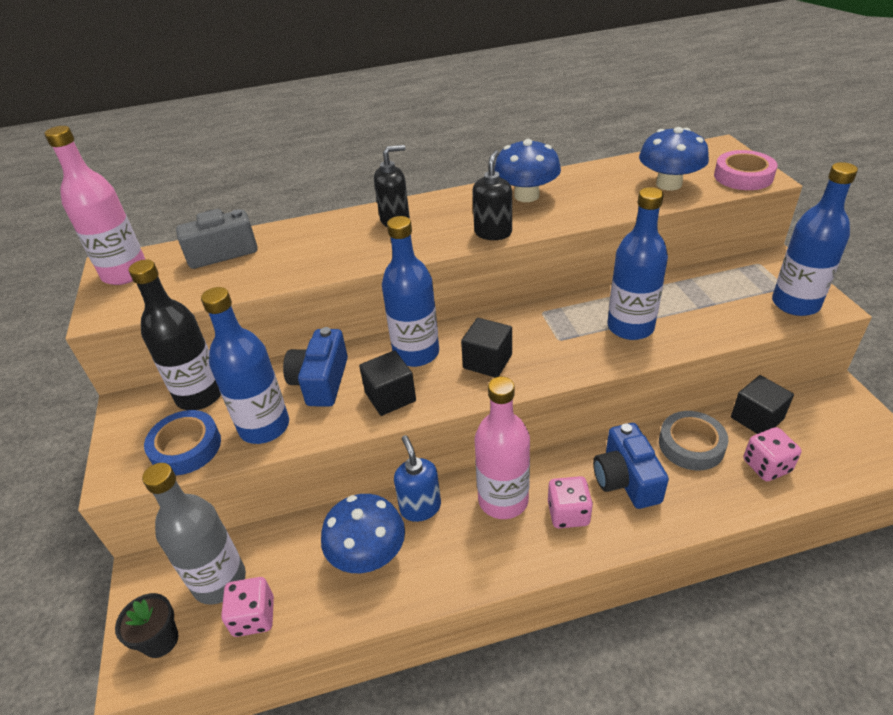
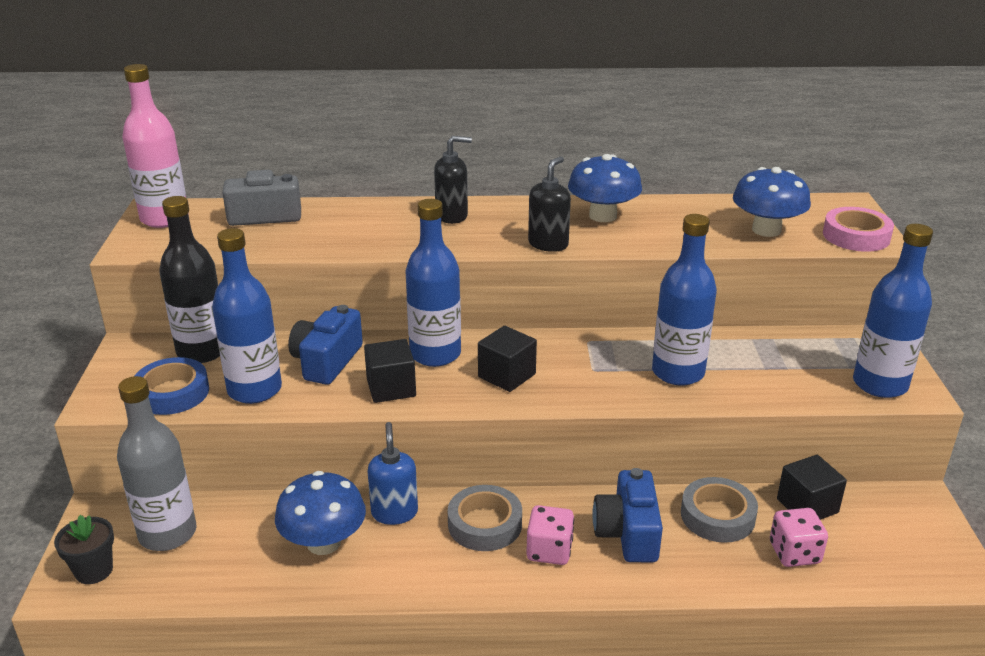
camera: 10 degrees right, 10 degrees down
pink dice [221,577,274,637] -> none
pink bottle [474,377,530,519] -> grey tape [448,485,522,551]

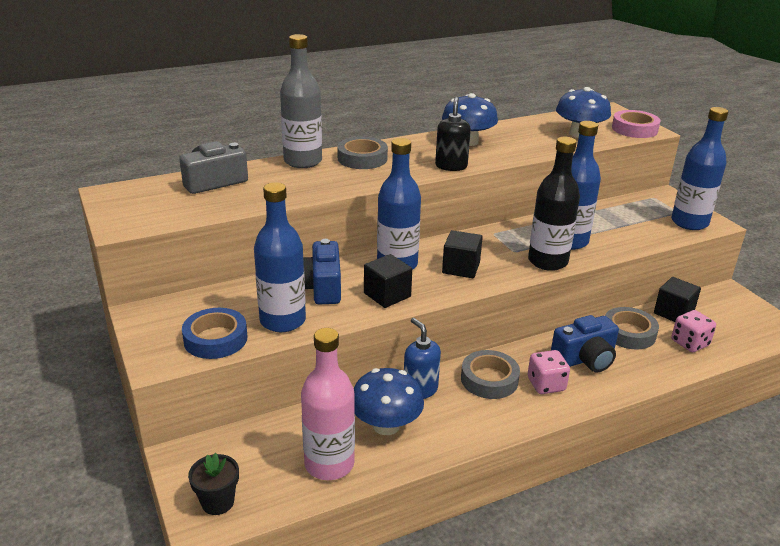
camera: 25 degrees left, 0 degrees up
grey bottle [117,376,197,551] -> grey bottle moved to [280,34,322,168]
pink bottle [122,64,189,228] -> pink bottle moved to [301,328,355,480]
black bottle [159,196,220,363] -> black bottle moved to [528,137,580,271]
black soap dispenser [434,136,472,224] -> grey tape [337,137,388,169]
blue camera [592,468,663,562] -> blue camera turned 90 degrees counterclockwise [551,315,619,373]

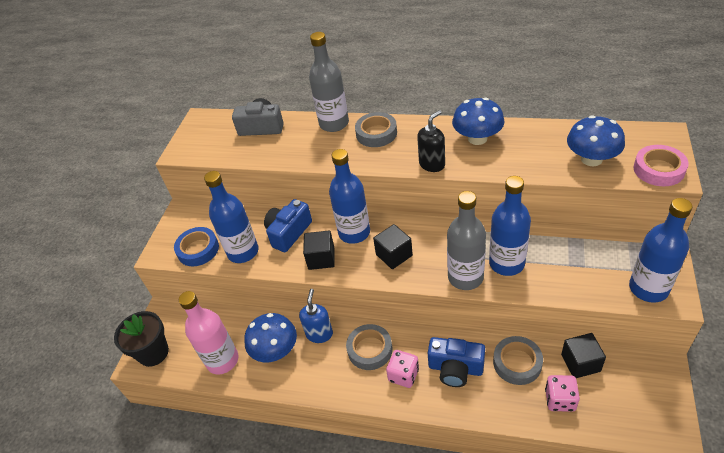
camera: 45 degrees right, 15 degrees up
black flower pot [188,453,239,515] -> black flower pot [114,311,169,367], size x1.54
black bottle [528,137,580,271] -> grey bottle [447,191,486,290]

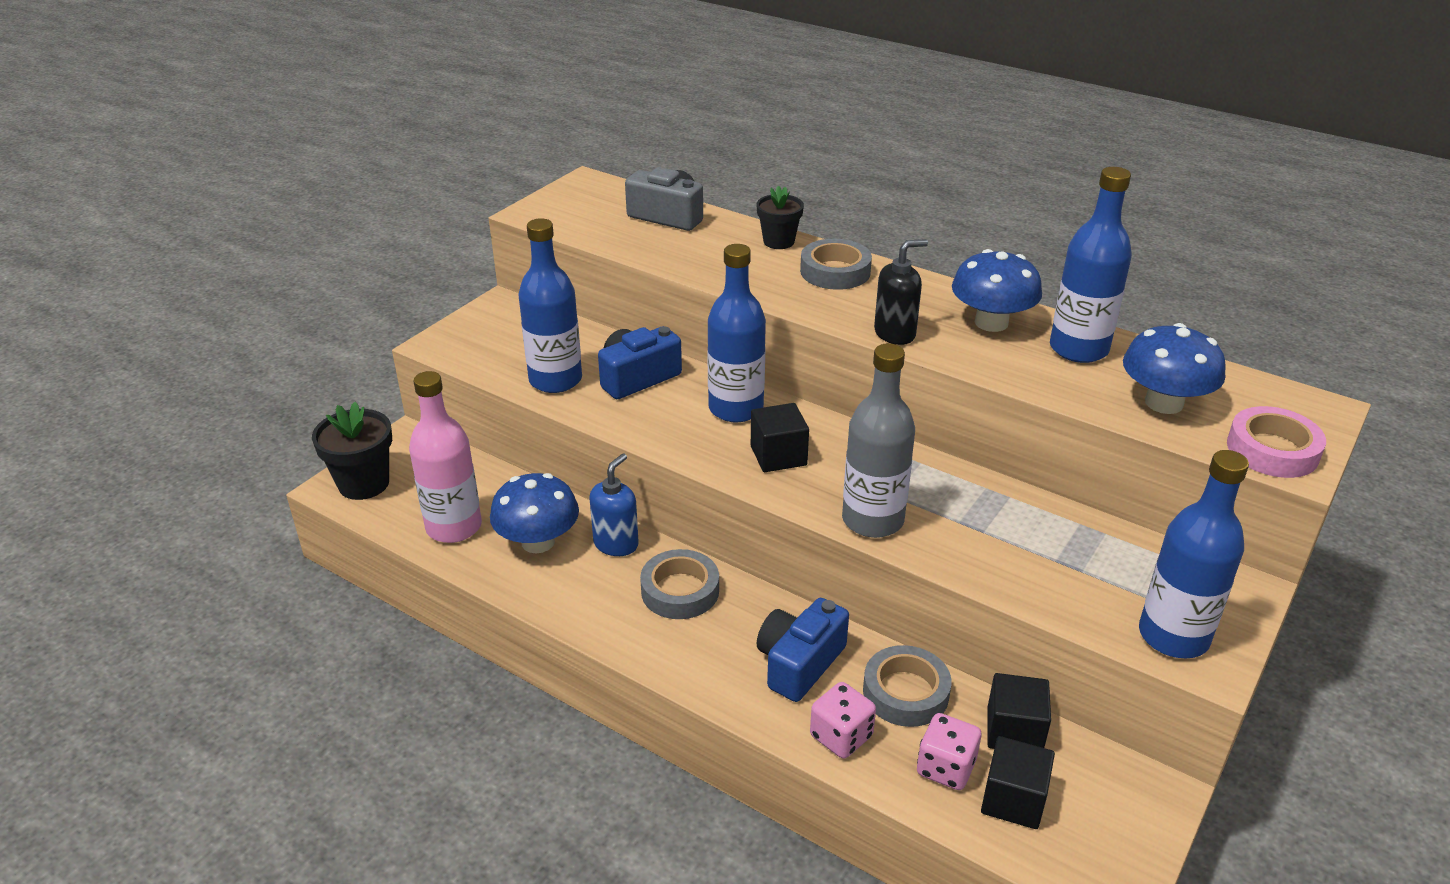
camera: 15 degrees right, 10 degrees down
blue tape [174,227,219,266] -> none
black cube [303,231,335,270] -> black cube moved to [981,736,1055,829]
grey bottle [309,32,349,132] -> black flower pot [757,186,804,249]
pink dice [386,350,419,388] -> pink dice moved to [810,682,876,759]
blue camera [428,337,485,387] -> blue camera turned 90 degrees clockwise [757,598,849,702]
blue bottle [489,176,531,276] -> blue bottle moved to [1050,167,1132,363]

